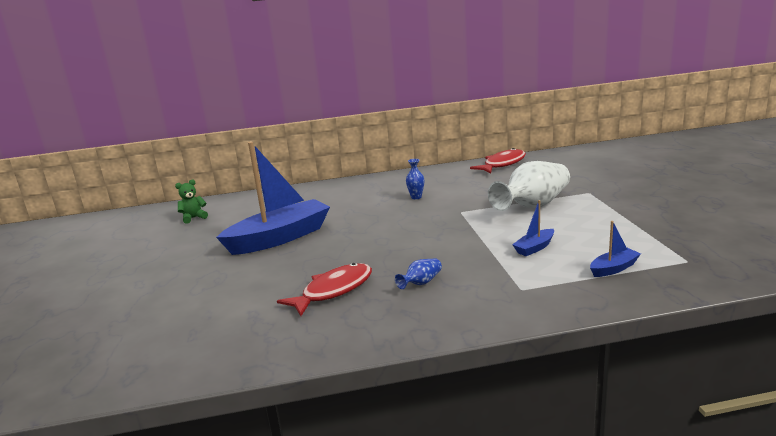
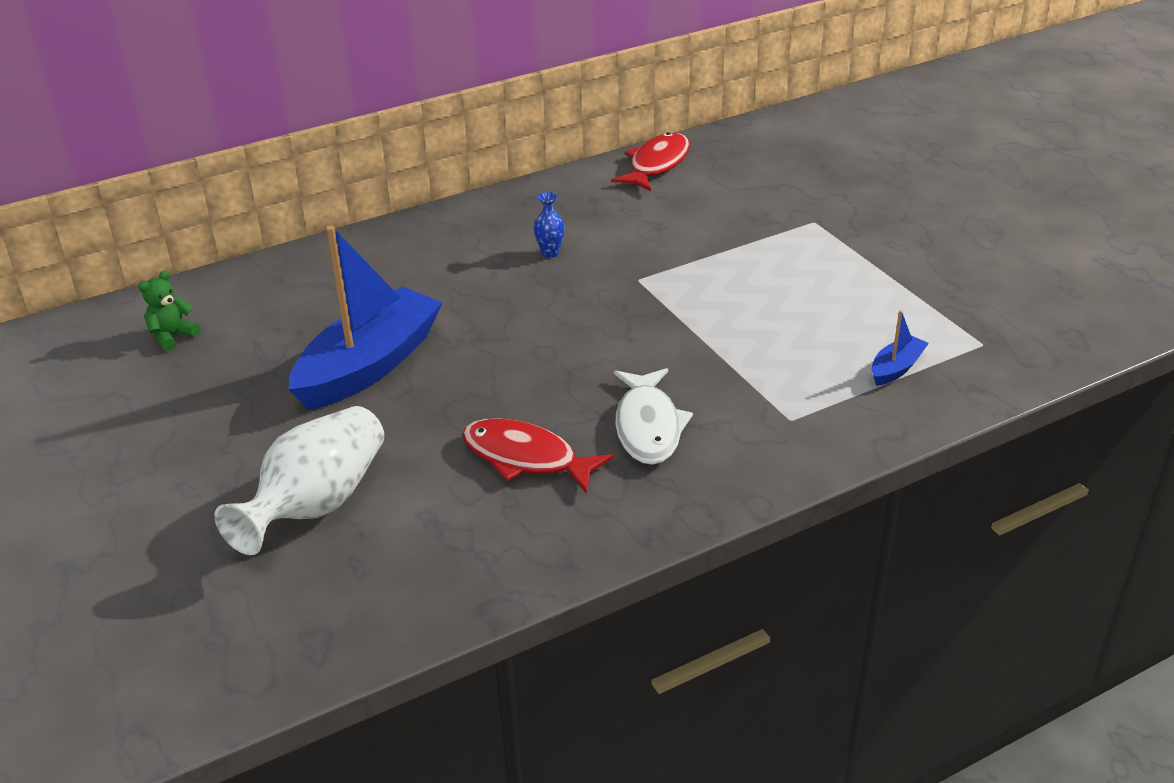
camera: 20 degrees left, 15 degrees up
red fish [277,263,372,316] -> red fish turned 90 degrees counterclockwise [462,418,614,494]
blue vase [395,259,442,289] -> white fish [614,368,693,465]
white vase [488,161,570,211] -> white vase moved to [214,406,384,555]
blue boat [512,200,554,256] -> none

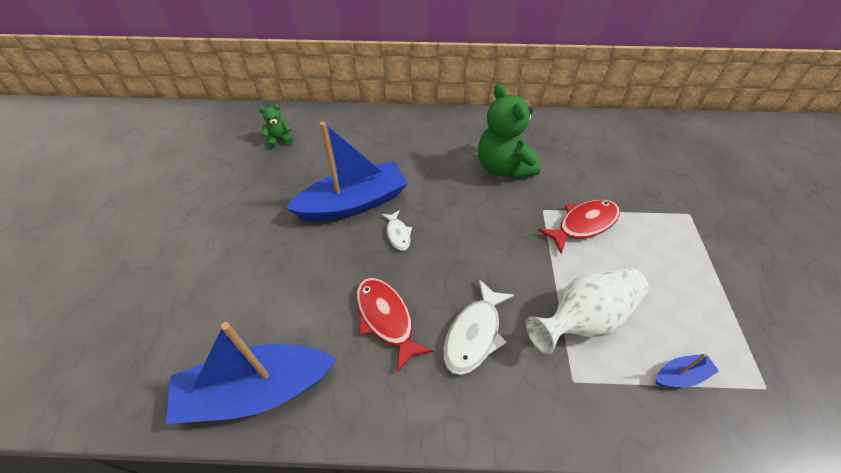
camera: 30 degrees right, 15 degrees up
white vase [214,406,384,555] -> white vase moved to [526,267,649,354]
blue vase [534,192,565,258] -> green teddy bear [478,84,541,179]
red fish [611,132,690,191] -> red fish moved to [538,200,620,254]
none -> blue boat [166,322,337,424]
none -> white fish [382,210,412,251]

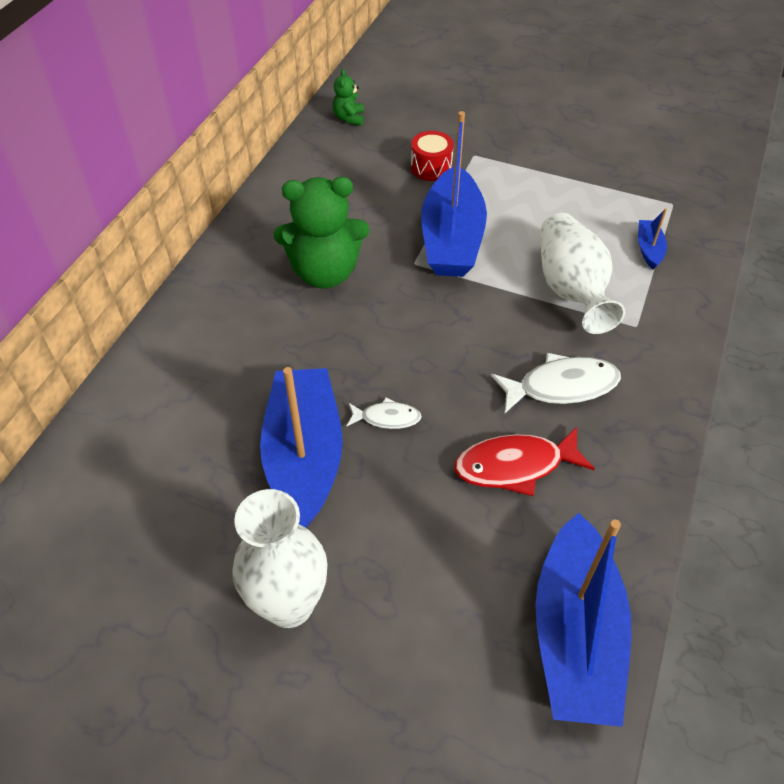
camera: 70 degrees left, 0 degrees up
green teddy bear [259,104,293,149] -> green teddy bear moved to [333,69,364,126]
white fish [443,279,514,375] -> white fish turned 60 degrees counterclockwise [491,353,621,414]
red fish [538,200,620,254] -> blue boat [421,111,487,277]
none -> white vase [232,489,327,628]
none -> red drum [411,131,454,181]

